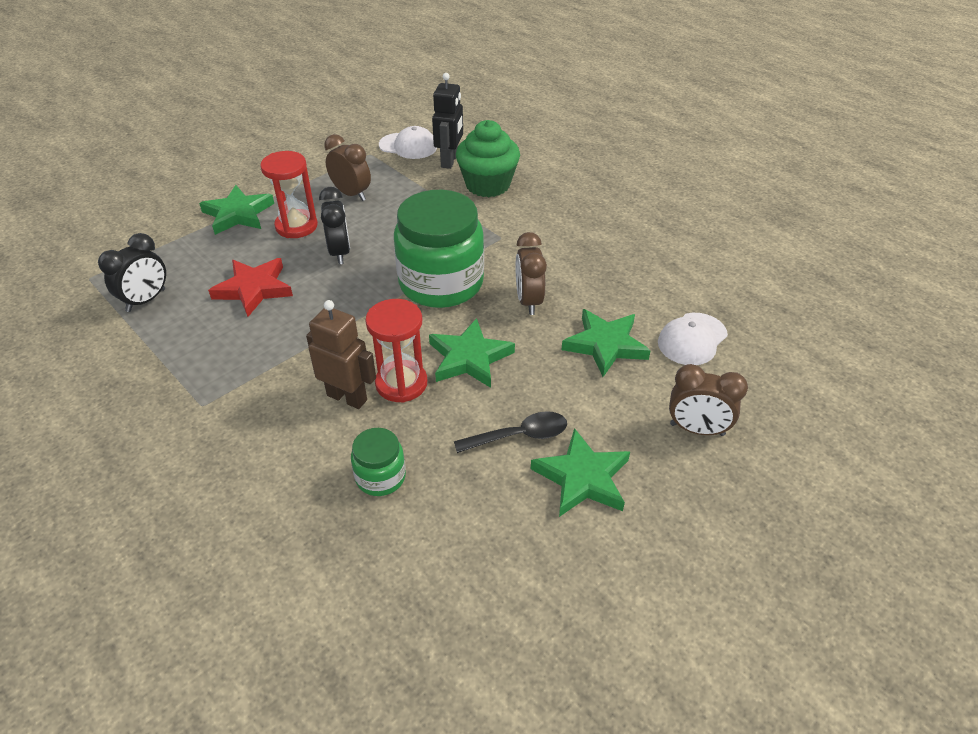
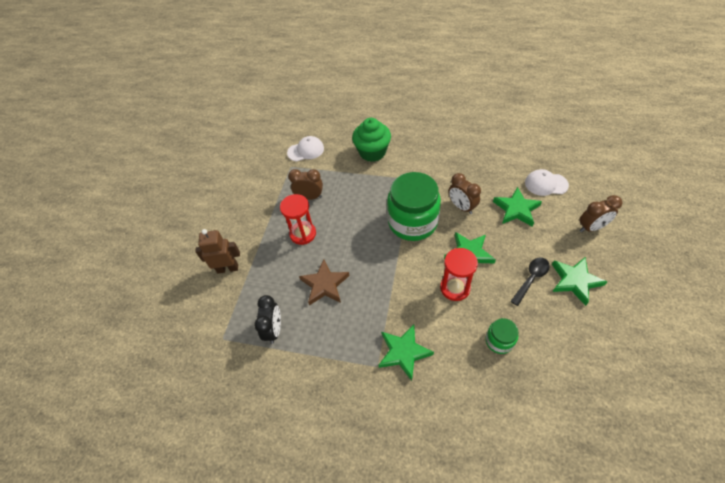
camera: 30 degrees left, 10 degrees up
green star [199,185,274,235] -> green star moved to [379,325,434,381]
red star [208,258,293,317] -> brown star [299,259,350,305]
brown robot [306,300,376,409] -> brown robot moved to [195,229,240,274]
black clock [319,187,350,264] -> none
black robot [432,73,463,169] -> none
white cap [658,313,728,365] -> white cap turned 90 degrees clockwise [525,169,569,196]

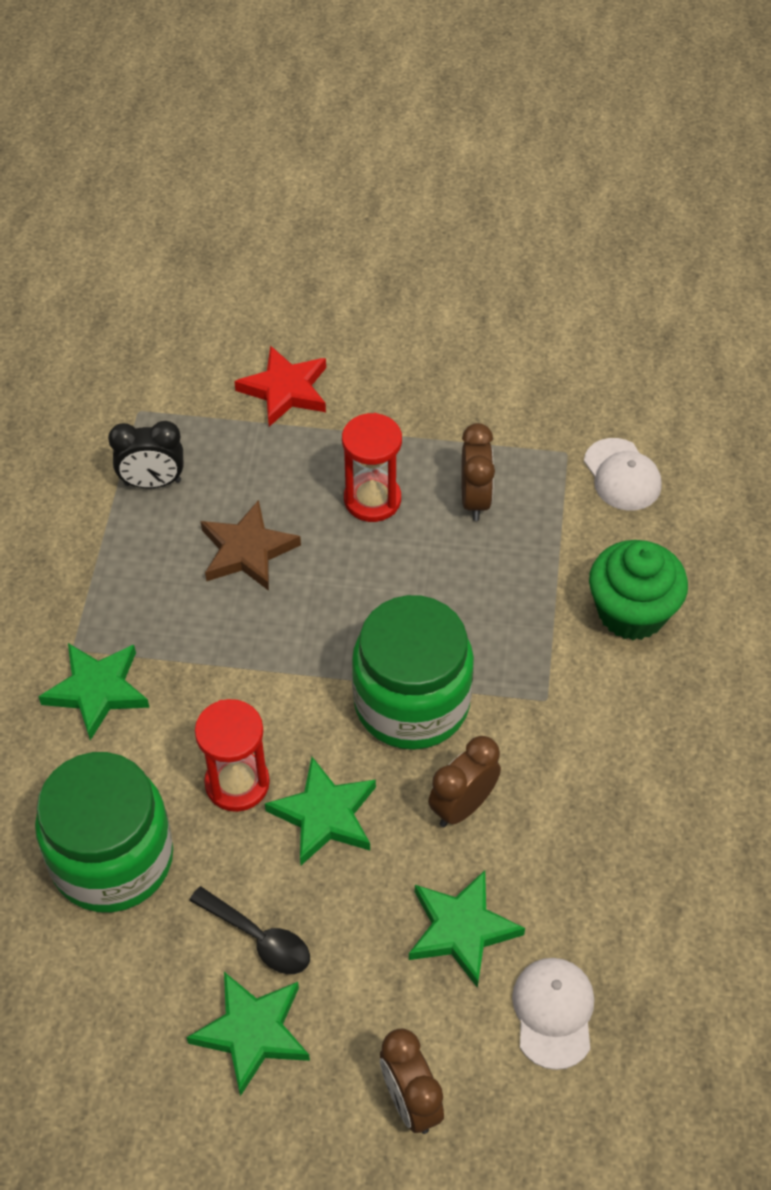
camera: 80 degrees right, 0 degrees up
brown robot [195,229,240,274] -> red star [234,345,326,427]
green jar [486,318,519,354] -> green jar [35,752,173,913], size x2.13

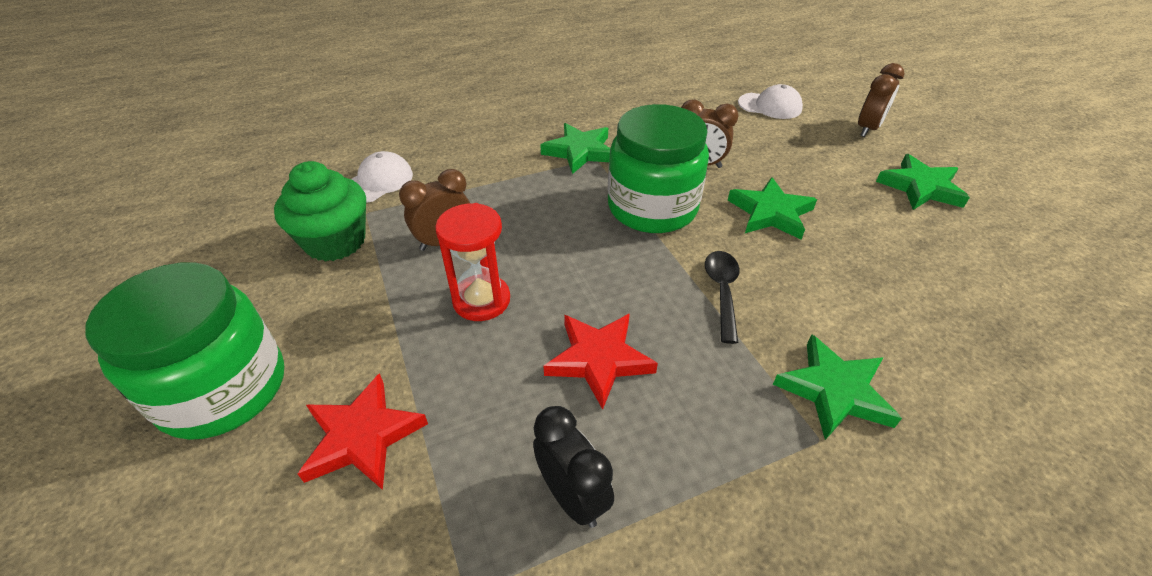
camera: 120 degrees left, 10 degrees down
green jar [35,752,173,913] -> green jar moved to [85,263,284,440]
black spoon [189,886,310,974] -> black spoon moved to [705,251,739,344]
red hourglass [195,699,270,812] -> none
brown star [201,500,301,591] -> red star [543,313,658,409]
green star [409,870,525,988] -> green star moved to [540,123,610,174]
white cap [512,958,594,1070] -> white cap turned 135 degrees counterclockwise [738,84,803,119]
green cupcake [589,540,688,640] -> green cupcake moved to [274,161,366,262]

